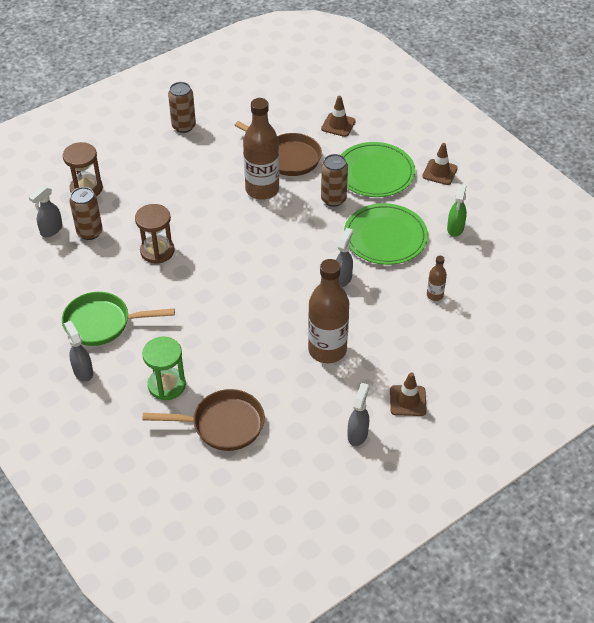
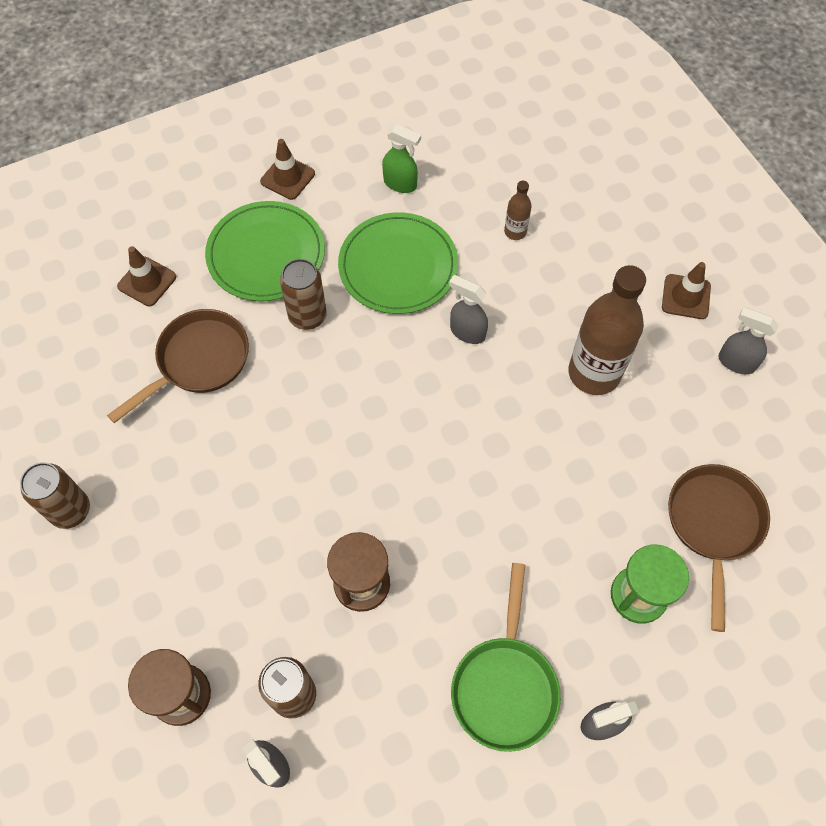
camera: 80 degrees left, 15 degrees up
brown bottle [243,98,279,200] -> none

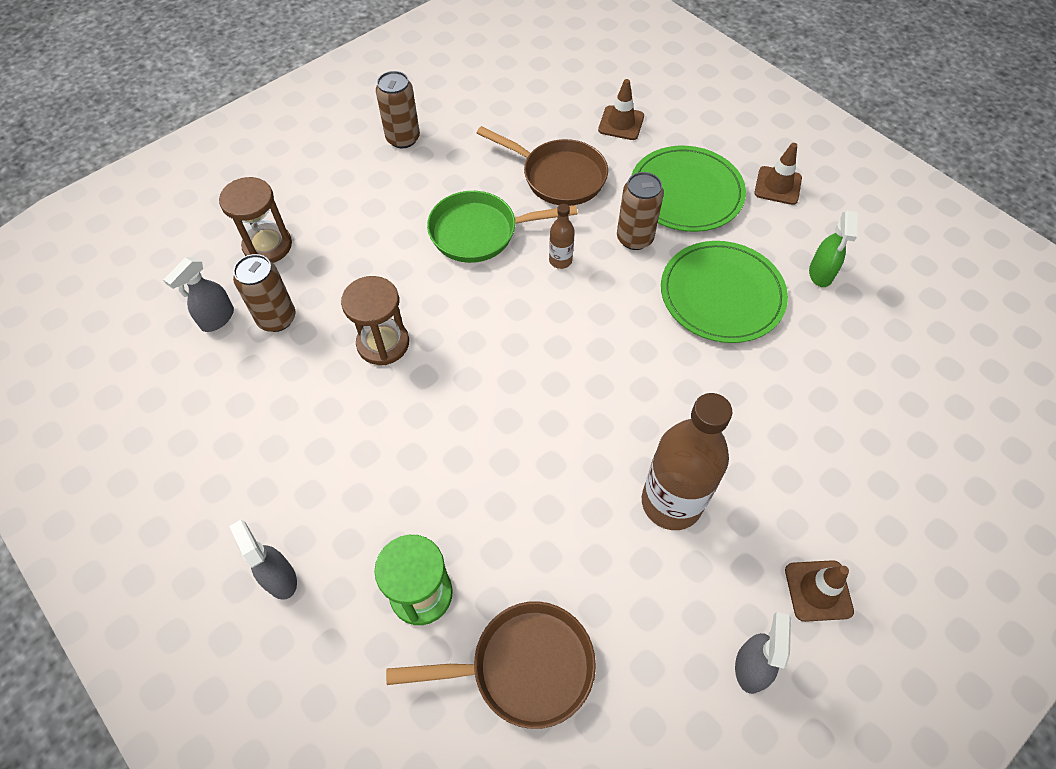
camera: 75 degrees right, 5 degrees down
grey spray bottle [449,275,488,344] -> none
green pan [451,563,561,752] -> green pan moved to [427,191,578,263]
brown bottle [504,181,532,240] -> brown bottle moved to [549,204,575,269]

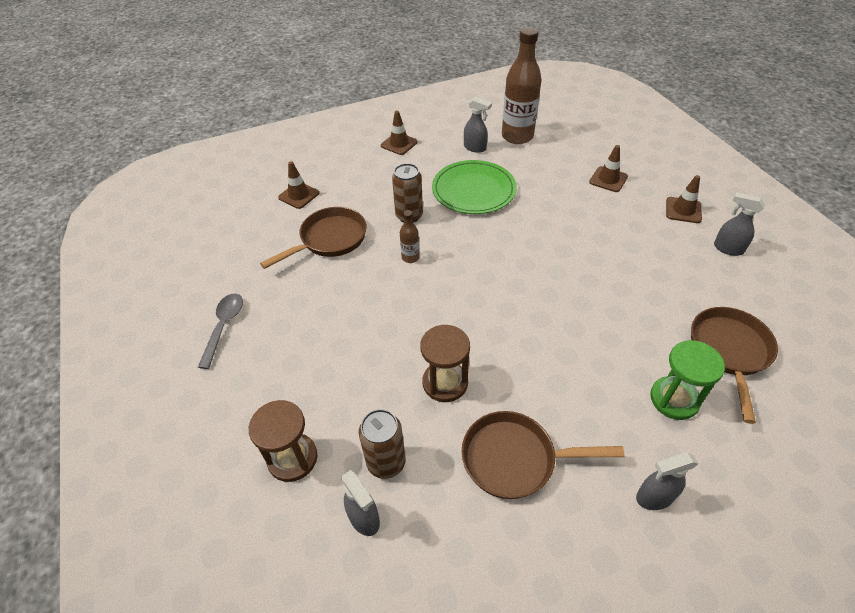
camera: 70 degrees left, 10 degrees down
brown can [376,71,420,148] -> grey spoon [198,293,243,369]
green pan [427,191,578,263] -> none
green plate [631,146,746,232] -> none
brown bottle [642,393,732,530] -> brown bottle moved to [502,27,542,144]
green spray bottle [809,210,858,287] -> grey spray bottle [464,96,492,153]
none -> brown pan [462,411,624,499]
none -> brown traffic cone [589,145,628,192]

